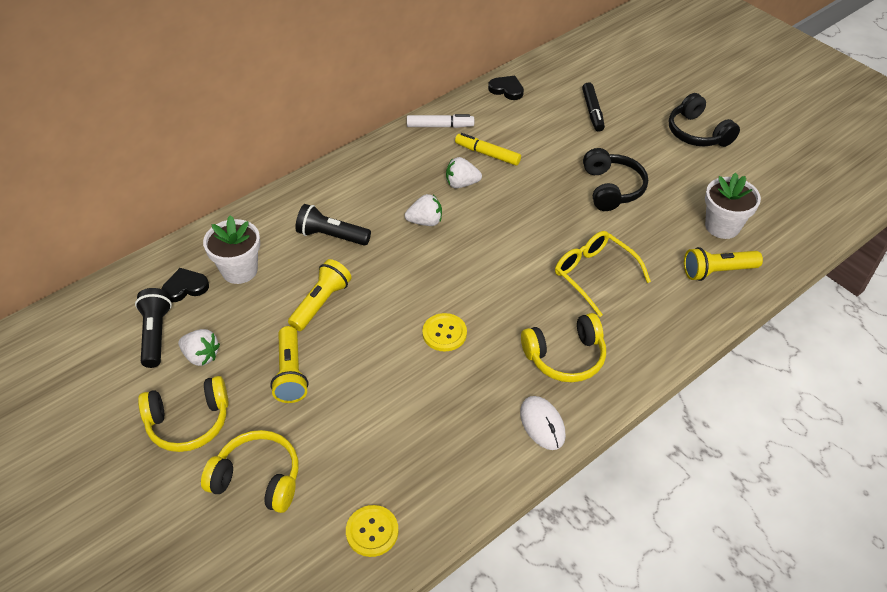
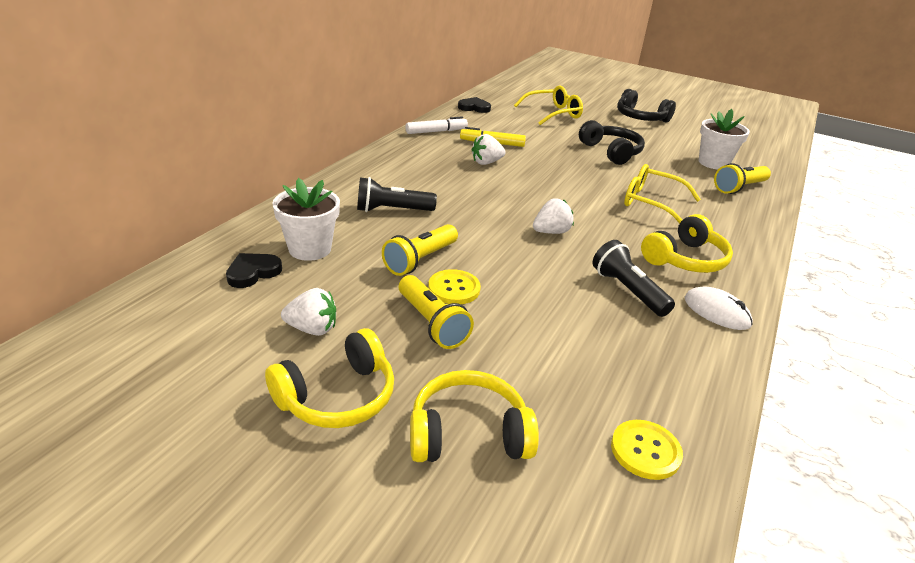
camera: 25 degrees left, 15 degrees down
black flashlight [135,288,172,368] -> black flashlight moved to [592,240,675,317]
yellow flashlight [288,259,351,331] -> yellow flashlight turned 150 degrees counterclockwise [382,224,458,276]
white strawberry [405,194,442,226] -> white strawberry moved to [533,198,574,234]
yellow button [422,313,467,351] -> yellow button moved to [428,269,481,304]
black marker [582,82,605,132] -> yellow glasses [514,85,583,125]

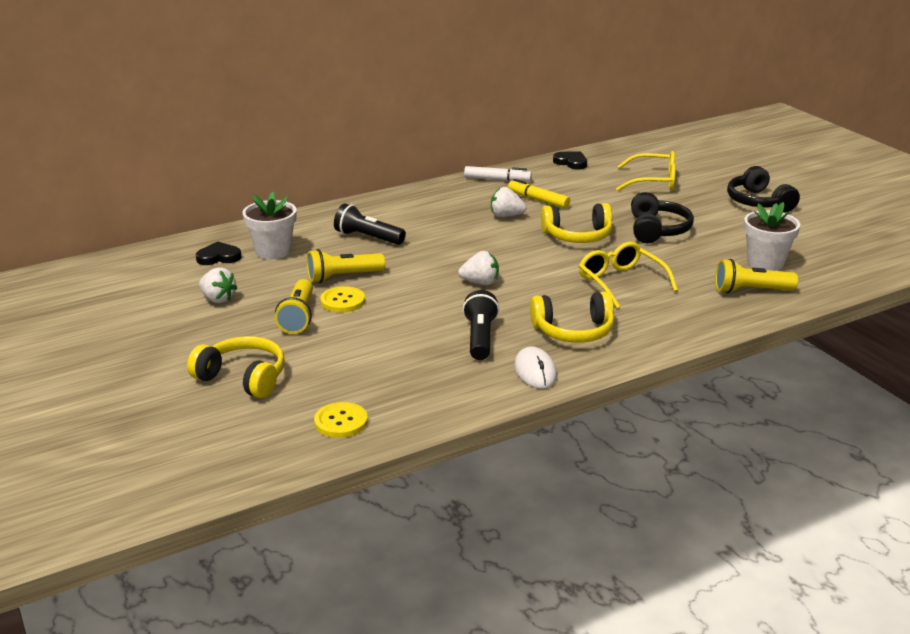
camera: 35 degrees right, 5 degrees down
yellow headphones [265,328,394,428] -> yellow headphones moved to [541,203,613,243]

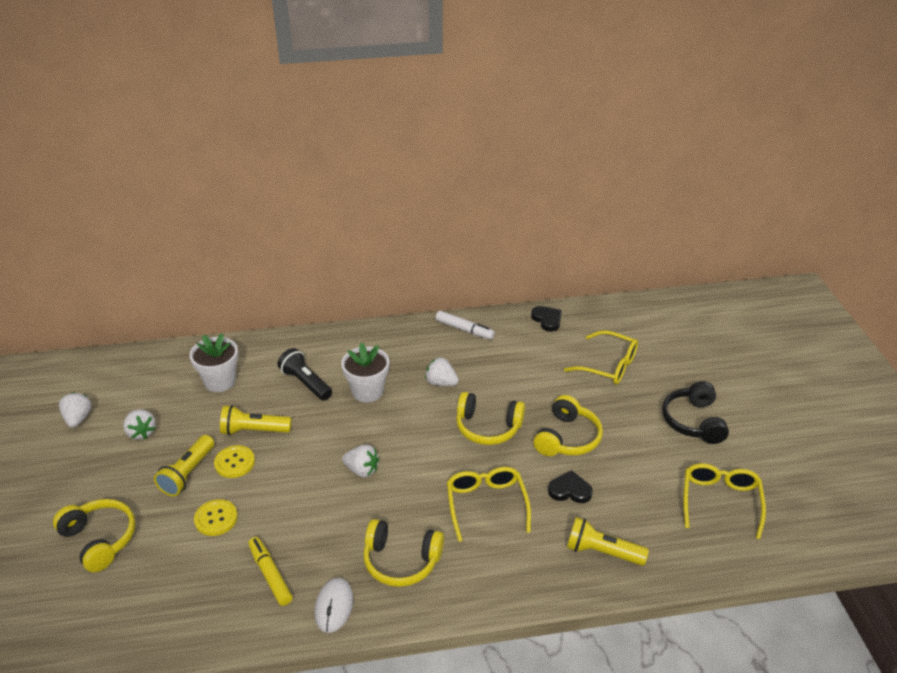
camera: 20 degrees right, 10 degrees up
black heart [196,242,241,265] -> black heart moved to [548,470,593,503]
yellow button [314,402,368,438] -> yellow button moved to [194,499,238,536]
black flashlight [463,290,499,360] -> none
yellow marker [508,179,570,208] -> yellow marker moved to [248,537,293,606]
black headphones [631,192,694,243] -> yellow headphones [534,395,603,456]
white flower pot [744,202,800,271] -> white flower pot moved to [341,342,389,402]
none -> white strawberry [59,392,92,428]
none -> yellow glasses [683,463,766,539]

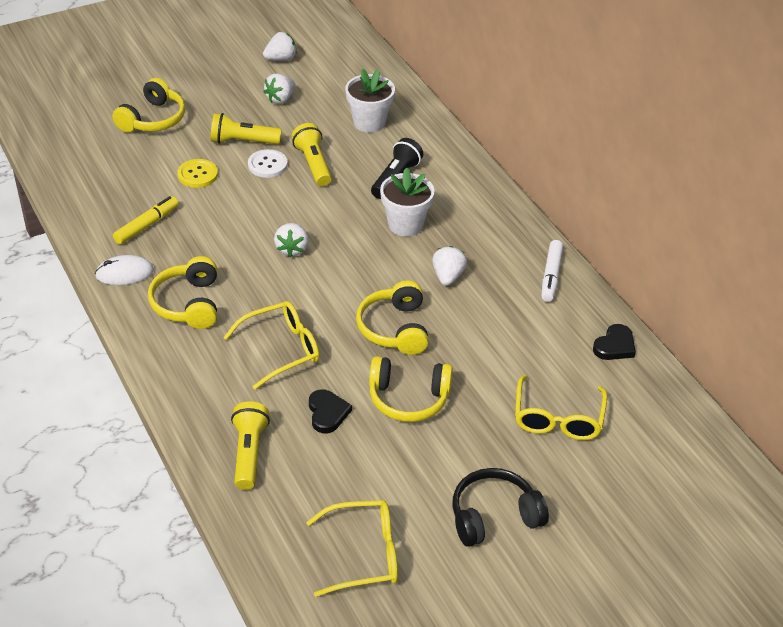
camera: 70 degrees right, 5 degrees up
yellow button [214,445,255,478] -> white button [248,149,288,178]

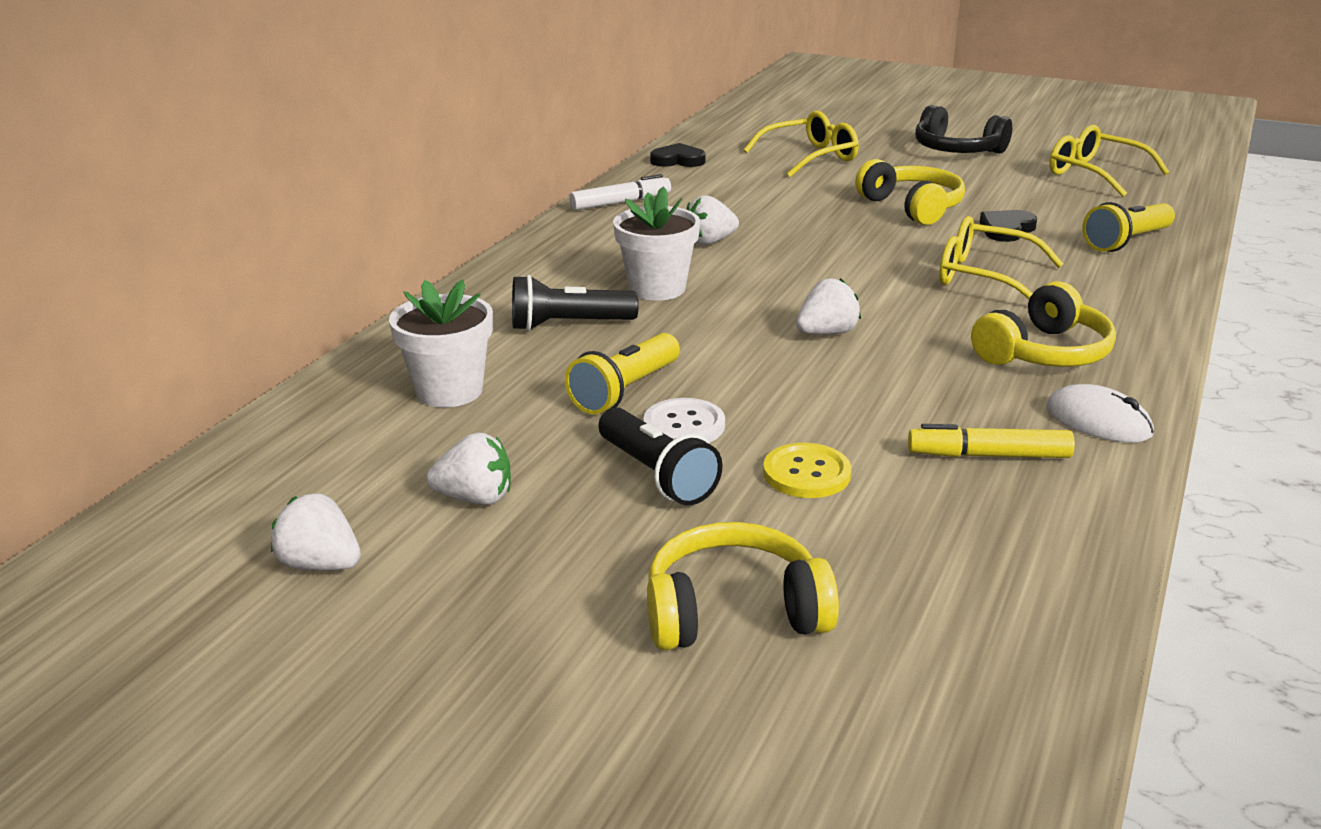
camera: 125 degrees left, 15 degrees down
yellow flashlight [211,113,282,144] -> black flashlight [599,407,723,505]
yellow headphones [356,280,429,355] -> none

